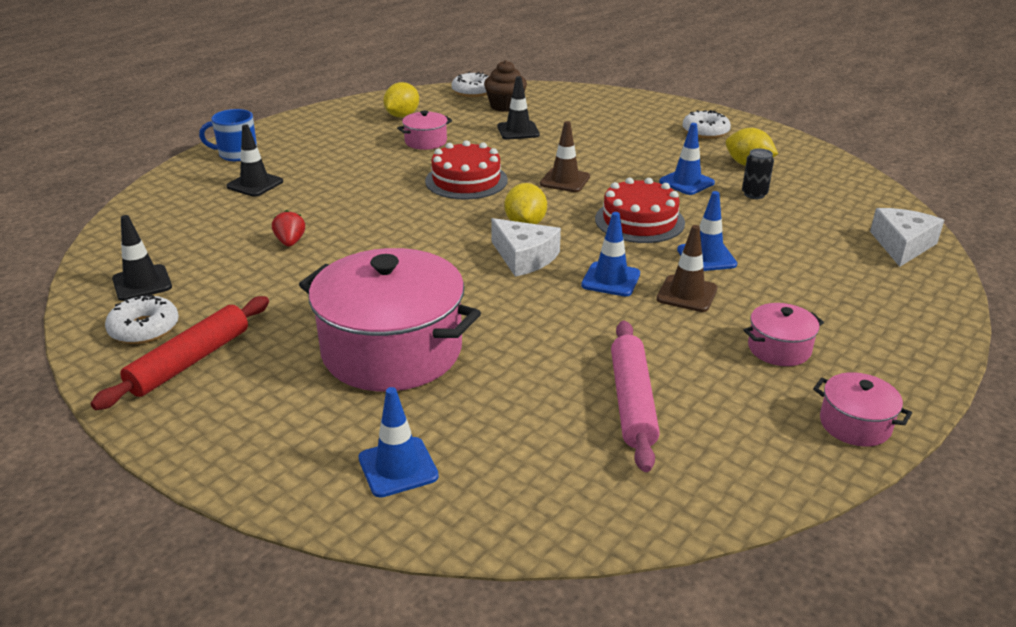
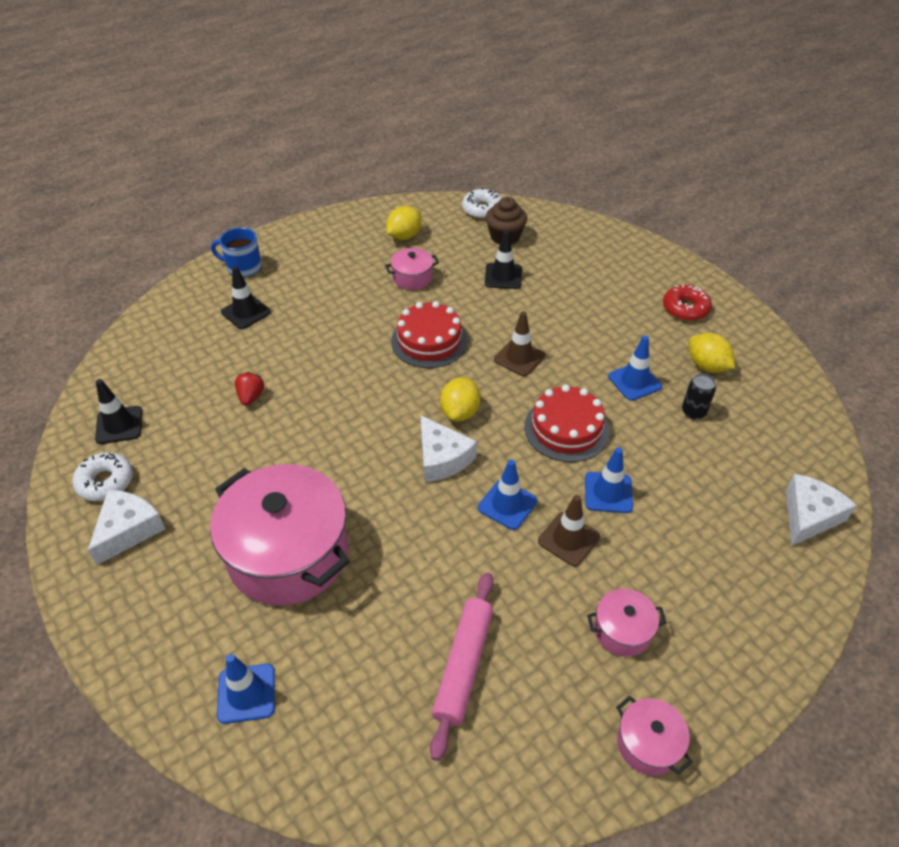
camera: 15 degrees right, 15 degrees up
red rolling pin [91,296,269,410] -> white cheese [88,490,166,565]
white donut [683,110,731,139] -> red donut [663,284,712,321]

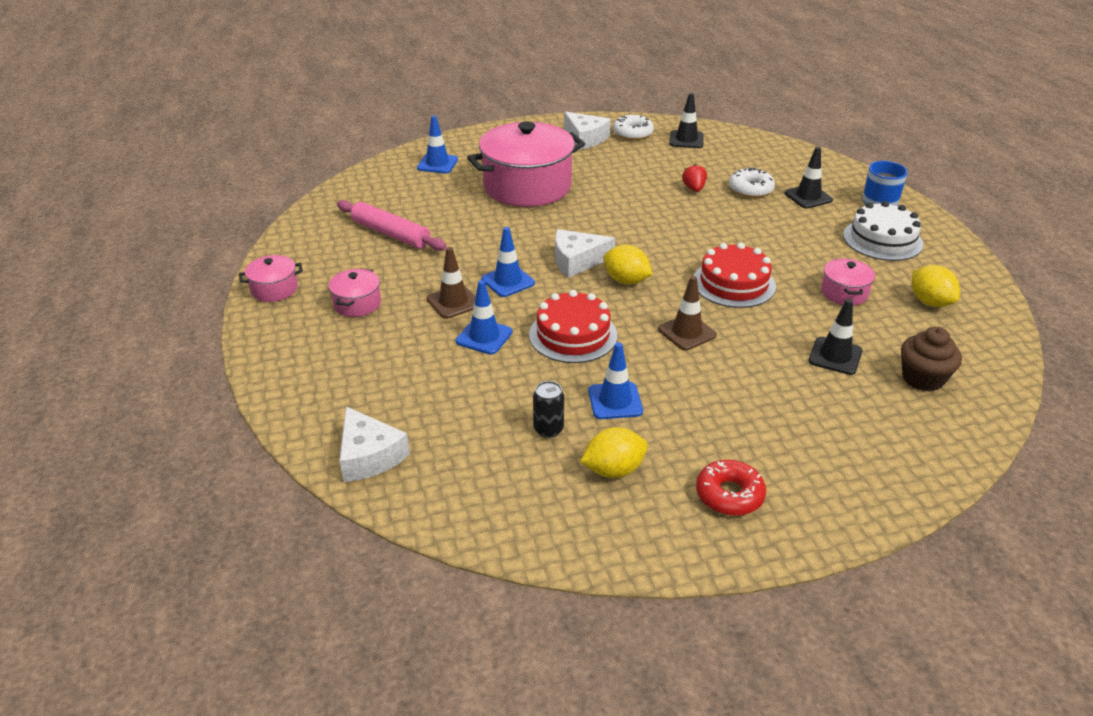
camera: 110 degrees right, 10 degrees down
red strawberry [235,372,264,406] -> red strawberry turned 120 degrees counterclockwise [682,164,707,192]
white donut [462,188,502,219] -> white donut moved to [729,167,775,198]
none -> white cake [843,201,923,261]

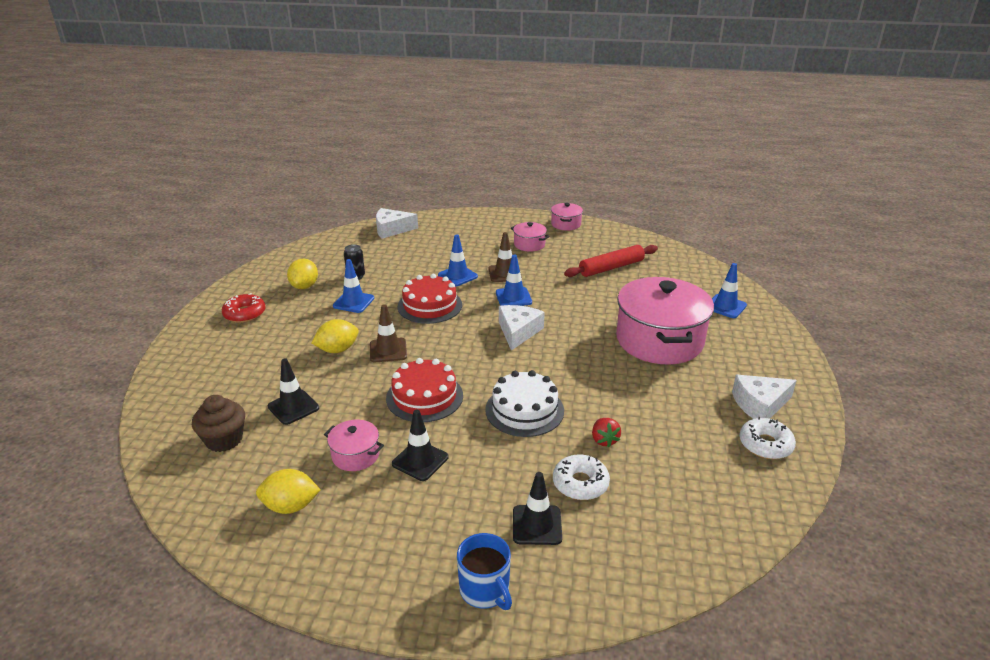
camera: 115 degrees right, 5 degrees down
pink rolling pin [337,200,447,251] -> red rolling pin [564,245,658,277]
yellow lemon [603,245,652,285] -> yellow lemon moved to [312,319,359,353]
black traffic cone [670,93,704,148] -> black traffic cone moved to [392,410,448,481]
red strawberry [682,164,707,192] -> red strawberry turned 60 degrees clockwise [592,418,621,447]
white cake [843,201,923,261] -> white cake moved to [485,370,564,437]

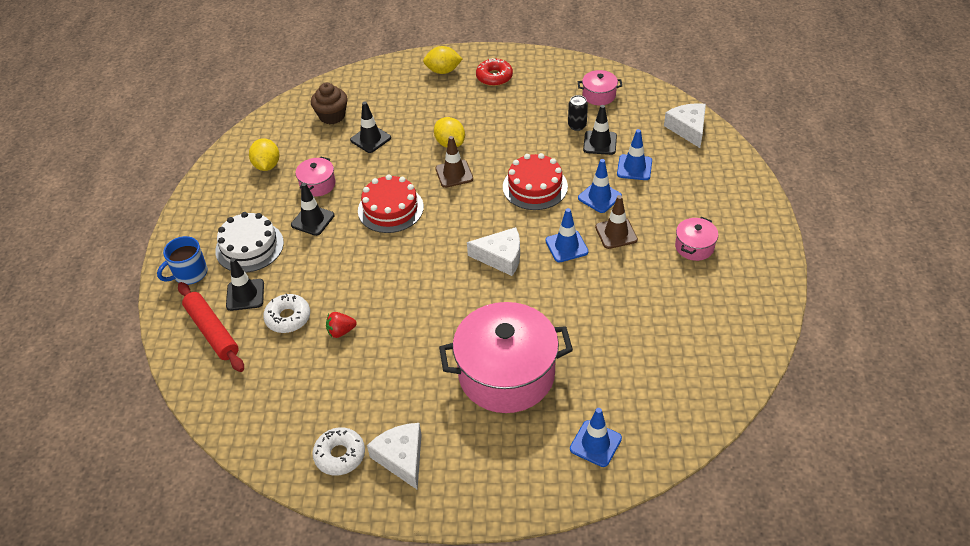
camera: 85 degrees right, 15 degrees up
yellow lemon [287,259,318,289] -> yellow lemon moved to [423,46,463,74]
blue traffic cone [333,259,374,313] -> blue traffic cone moved to [617,129,652,180]
white cake [485,370,564,437] -> white cake moved to [215,212,284,273]
pink pot [551,203,583,230] -> pink pot moved to [577,70,622,105]
red rolling pin [564,245,658,277] -> red rolling pin moved to [178,282,244,372]
none -> black traffic cone [583,105,617,155]

